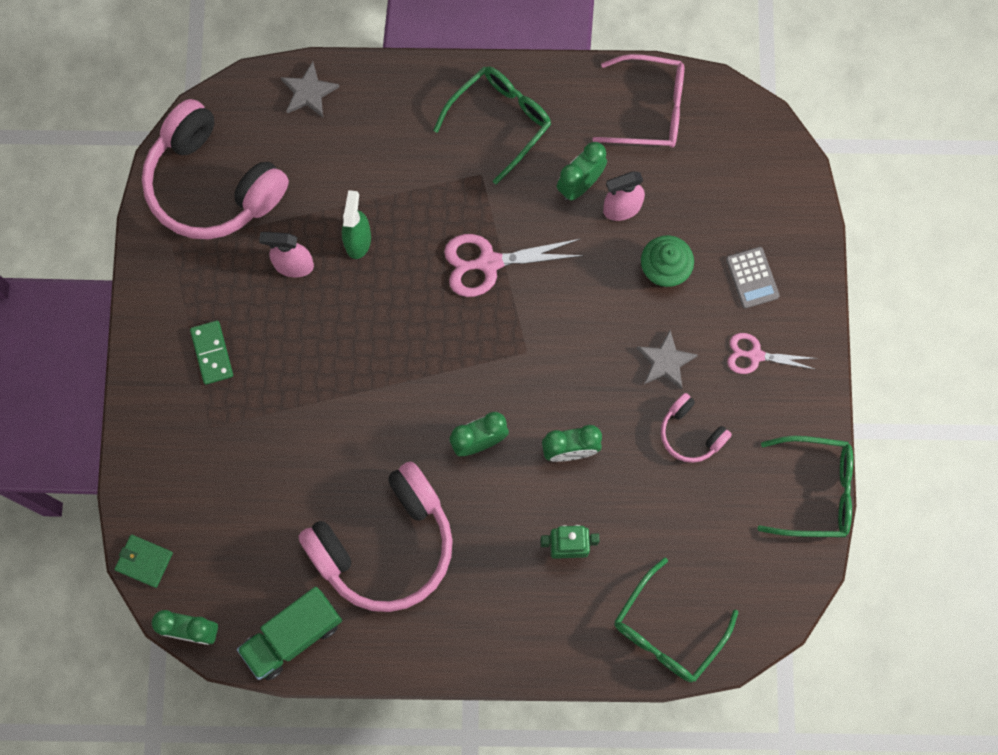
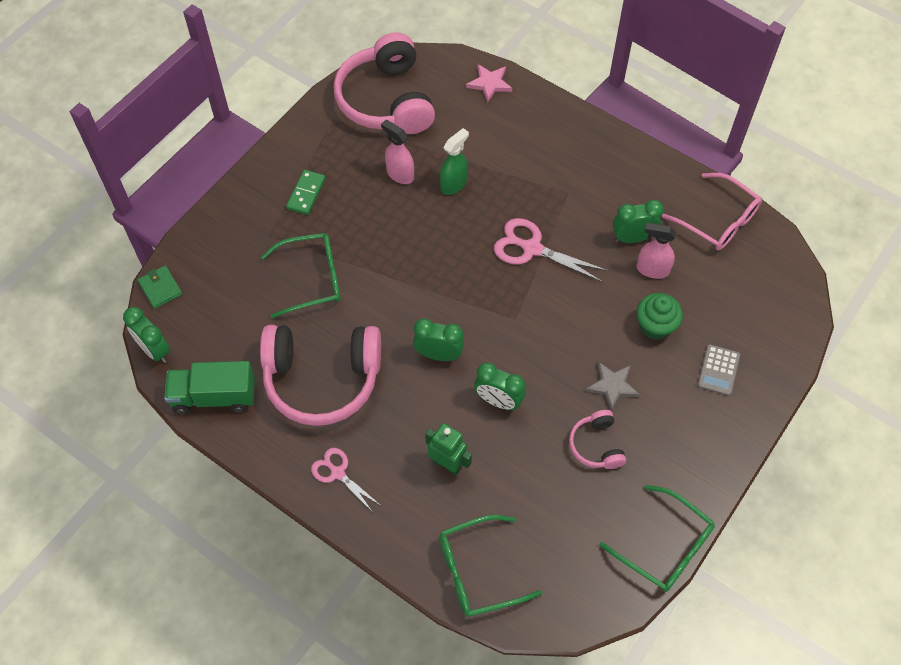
camera: 35 degrees right, 15 degrees down
grey star [281,62,340,117] -> pink star [466,64,512,103]
green glasses [433,66,551,184] -> green glasses moved to [261,233,341,319]
pink scissors [727,333,815,374] -> pink scissors moved to [311,448,380,511]

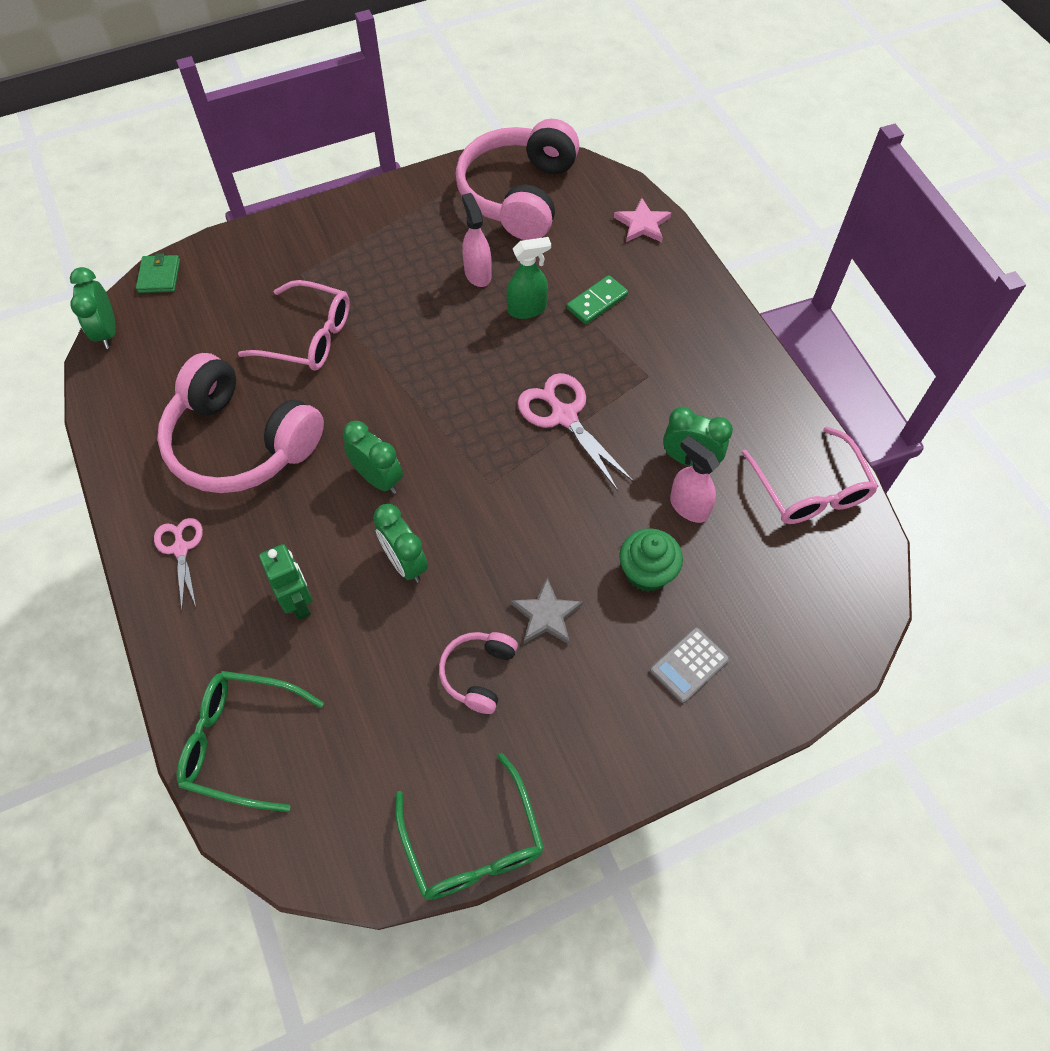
camera: 30 degrees right, 0 degrees up
green truck [164,361,255,414] -> none
green glasses [261,233,341,319] -> pink glasses [238,280,350,371]
green domino [286,170,326,215] -> green domino moved to [567,275,628,324]

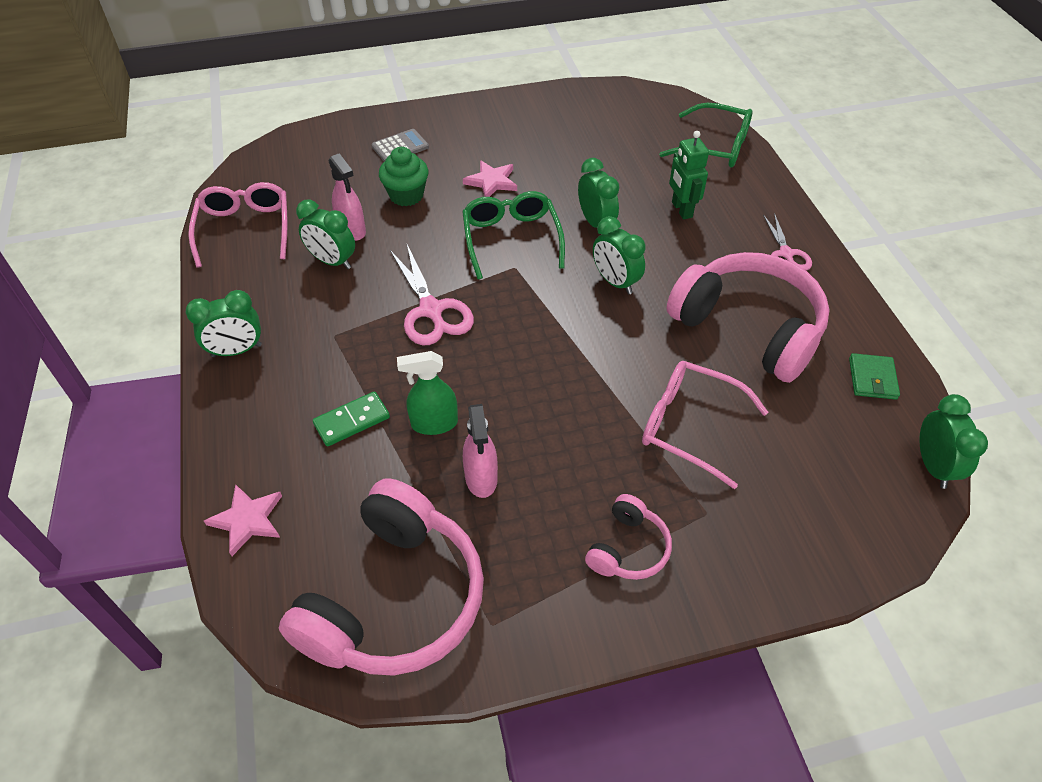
camera: 170 degrees left, 10 degrees down
green wallet [136,253,180,293] -> green wallet moved to [849,353,900,400]
green glasses [395,753,544,900] -> green glasses moved to [462,191,565,280]
pink headphones [439,632,518,714] -> pink headphones moved to [585,494,672,580]
grey star [511,578,583,644] -> pink star [463,160,517,197]
none -> green clock [185,290,262,357]

